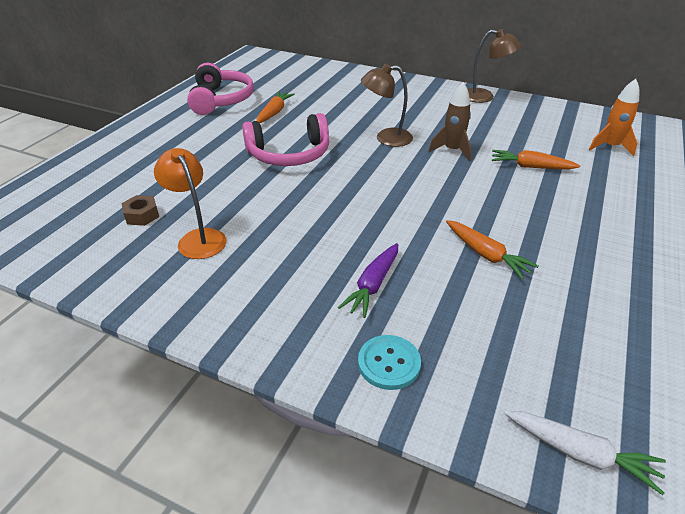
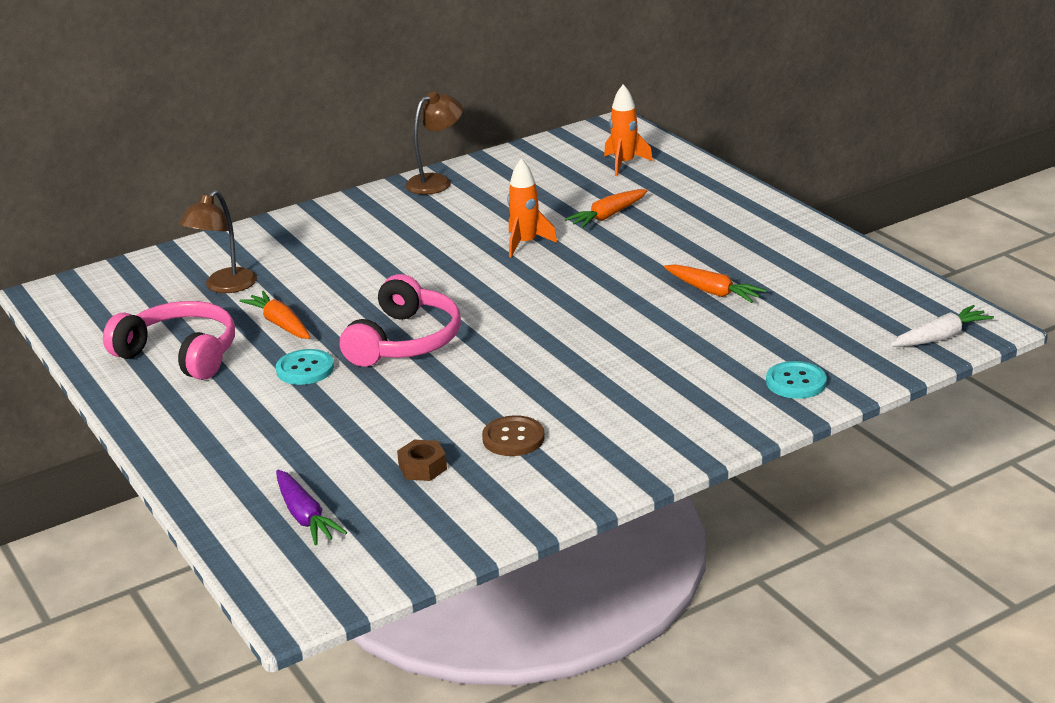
camera: 55 degrees left, 10 degrees down
orange lamp [154,148,227,259] -> brown button [482,415,545,456]
purple carrot [338,243,398,318] -> purple carrot moved to [276,470,347,546]
brown lamp [361,64,413,147] -> brown lamp moved to [179,190,257,293]
brown rocket [429,82,471,161] -> orange rocket [507,159,557,257]
orange carrot [446,220,539,279] -> orange carrot turned 45 degrees clockwise [664,264,766,303]
none -> turquoise button [276,349,334,385]

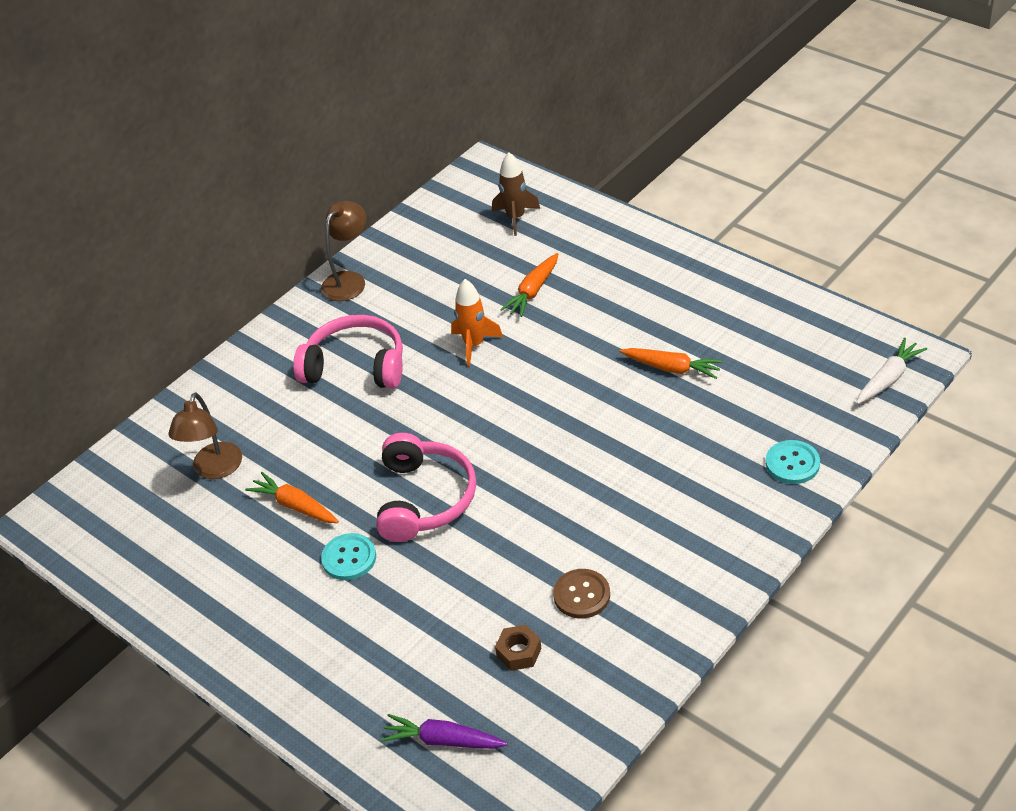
camera: 15 degrees left, 15 degrees up
pink headphones [103,301,235,380] -> pink headphones moved to [293,315,403,389]
purple carrot [276,470,347,546] -> purple carrot turned 150 degrees clockwise [381,714,508,749]
orange rocket [604,84,653,176] -> brown rocket [492,152,540,236]

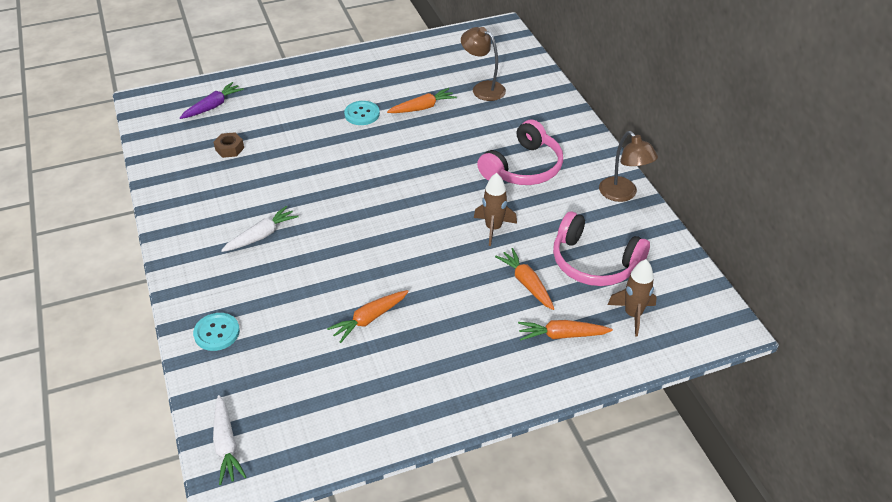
camera: 115 degrees right, 0 degrees up
pink headphones [376,433,476,542] -> pink headphones moved to [553,212,650,286]
orange rocket [451,279,503,366] -> brown rocket [474,173,517,246]
brown button [553,569,610,619] -> none
none -> white carrot [221,206,298,252]
none -> orange carrot [518,320,613,341]

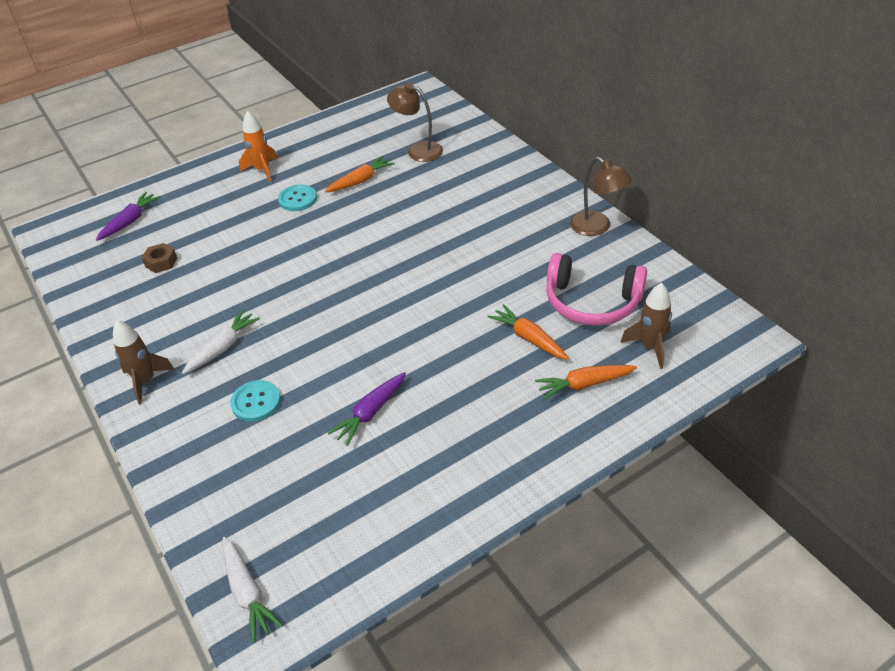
camera: 10 degrees left, 0 degrees up
turquoise button [193,313,240,351] -> turquoise button moved to [230,380,281,422]
orange carrot [327,290,409,343] -> purple carrot [328,372,406,446]
brown rocket [474,173,517,246] -> brown rocket moved to [113,320,175,404]
pink headphones [477,120,563,185] -> none
none -> orange rocket [239,111,278,182]

